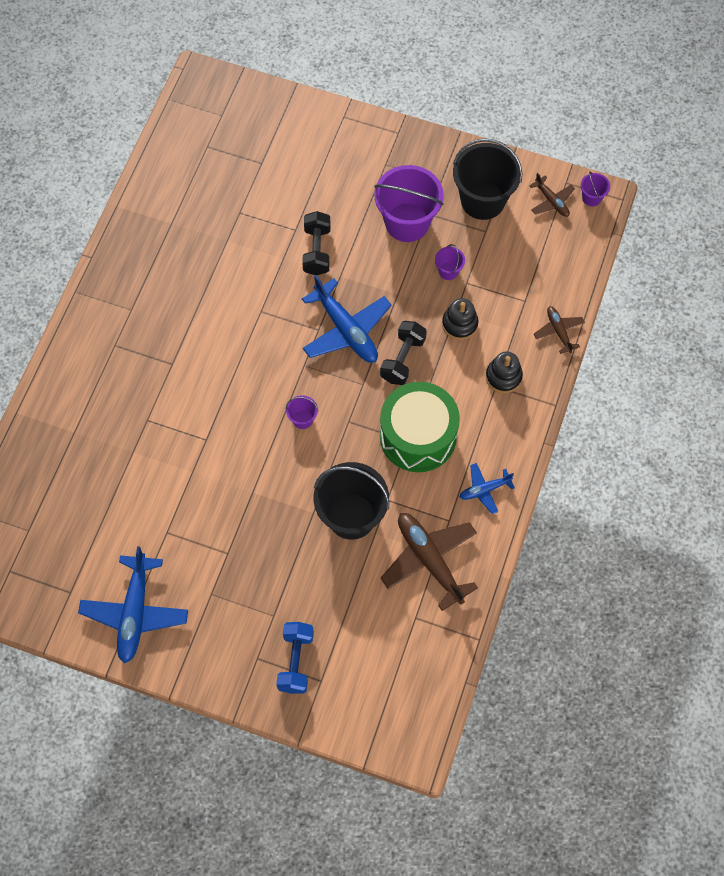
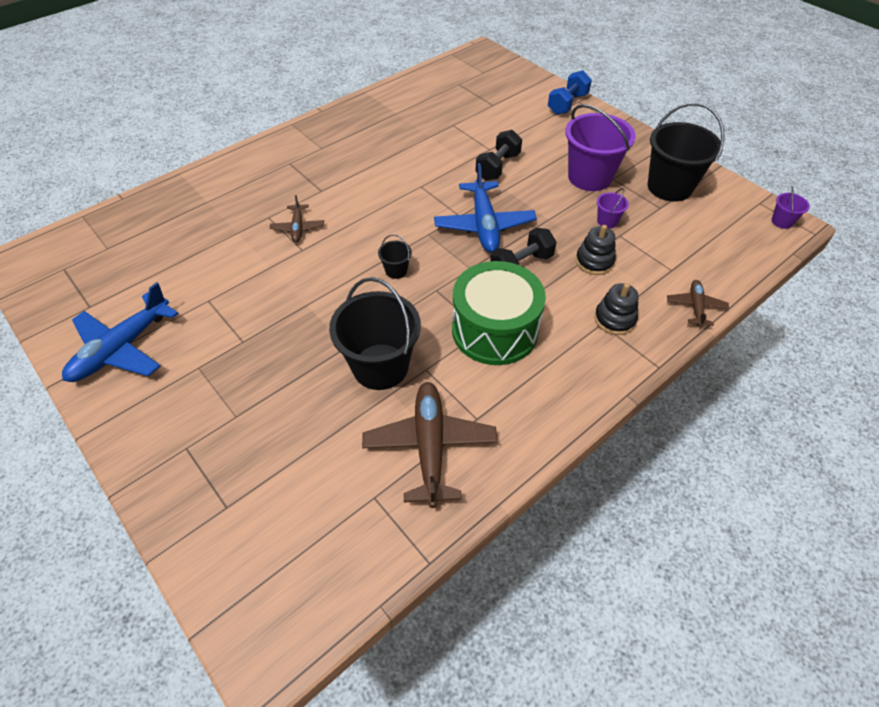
camera: 30 degrees right, 15 degrees down
blue dumbbell [276,622,314,694] -> blue dumbbell moved to [548,70,592,115]
purple bucket [286,395,318,429] -> black bucket [378,234,412,279]
blue plane [460,463,515,514] -> none
brown plane [529,173,575,217] -> brown plane moved to [270,195,324,242]

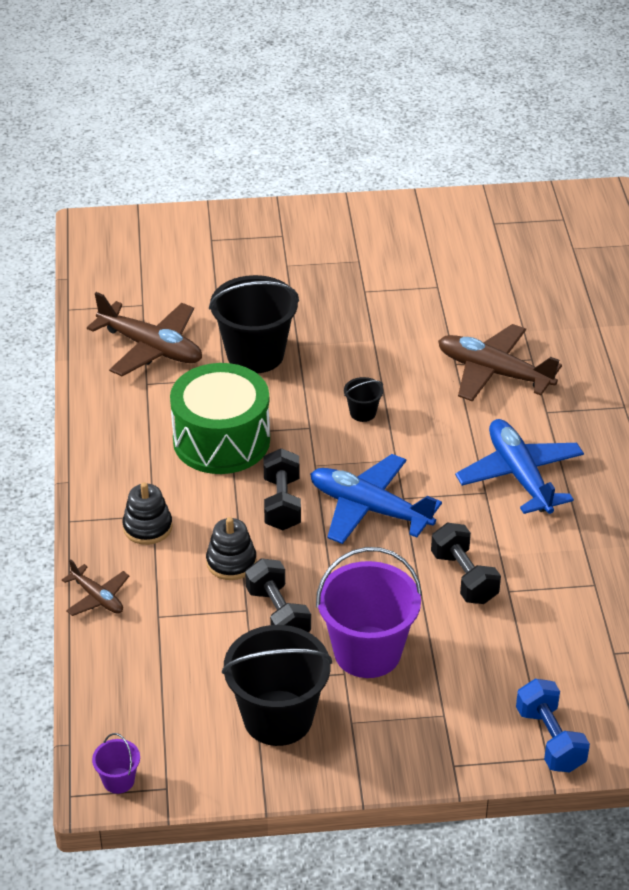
camera: 125 degrees right, 10 degrees down
blue plane [62,282,179,382] -> blue plane moved to [455,419,584,514]
brown plane [270,195,324,242] -> brown plane [438,324,562,402], size x1.89
purple bucket [597,188,629,228] -> black dumbbell [245,558,311,632]

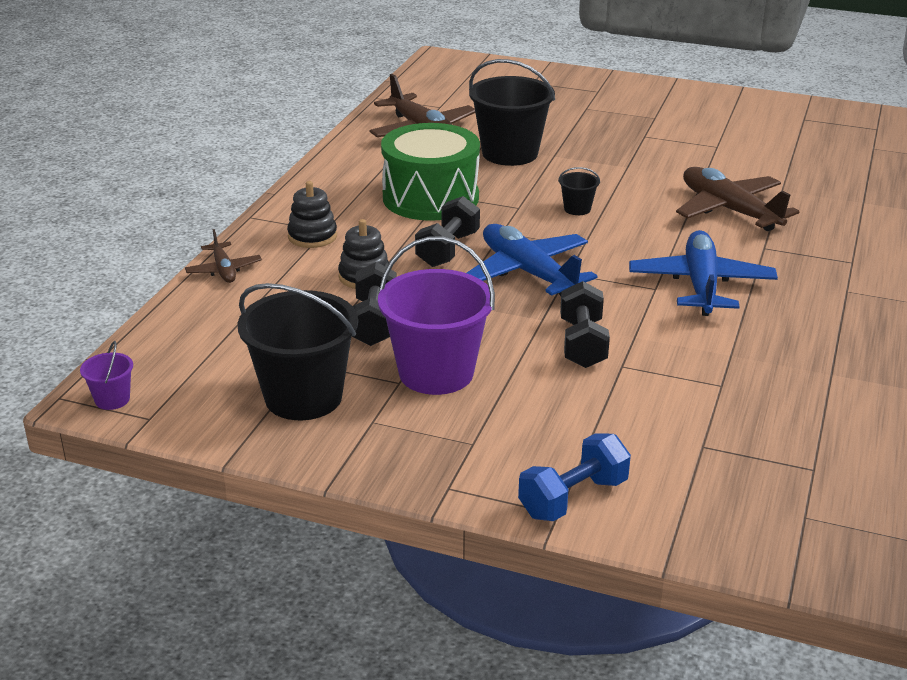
camera: 25 degrees right, 10 degrees down
blue dumbbell [516,679,590,772] -> blue dumbbell turned 45 degrees clockwise [518,433,631,521]

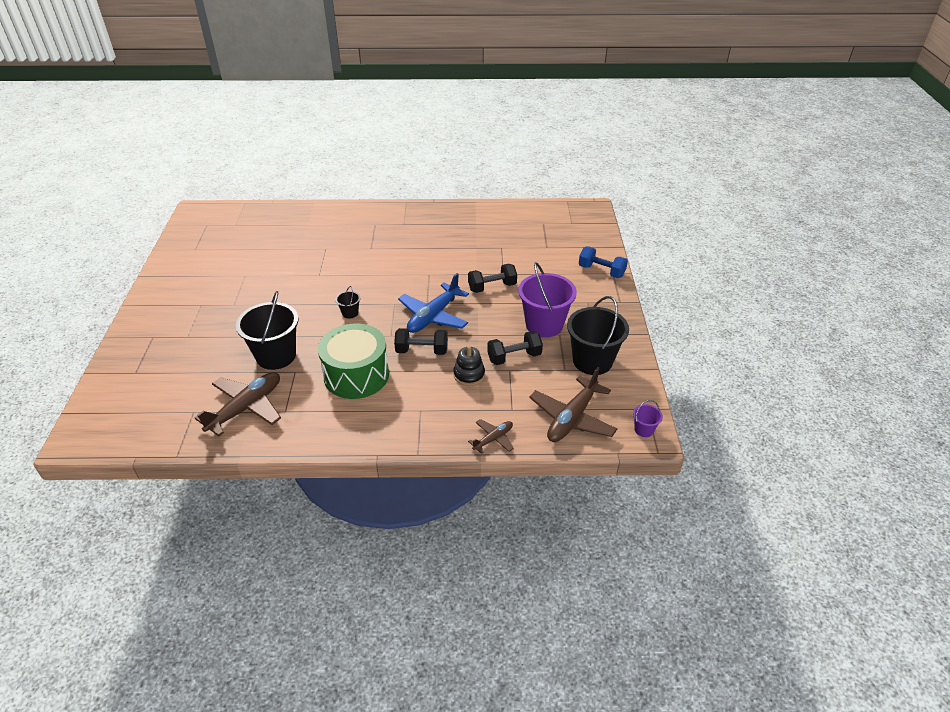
camera: 110 degrees left, 10 degrees up
black stacking toy [287,181,337,248] -> none
blue plane [629,230,778,316] -> none
brown plane [676,167,800,231] -> brown plane moved to [529,367,617,442]

